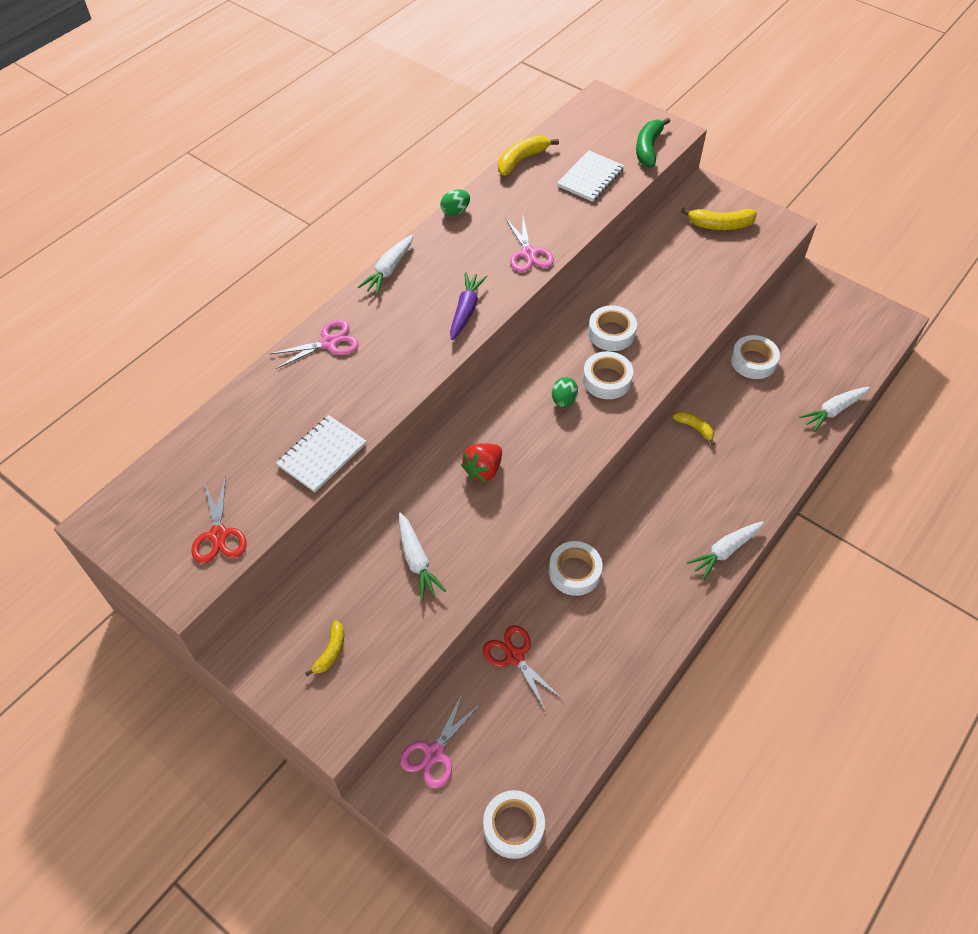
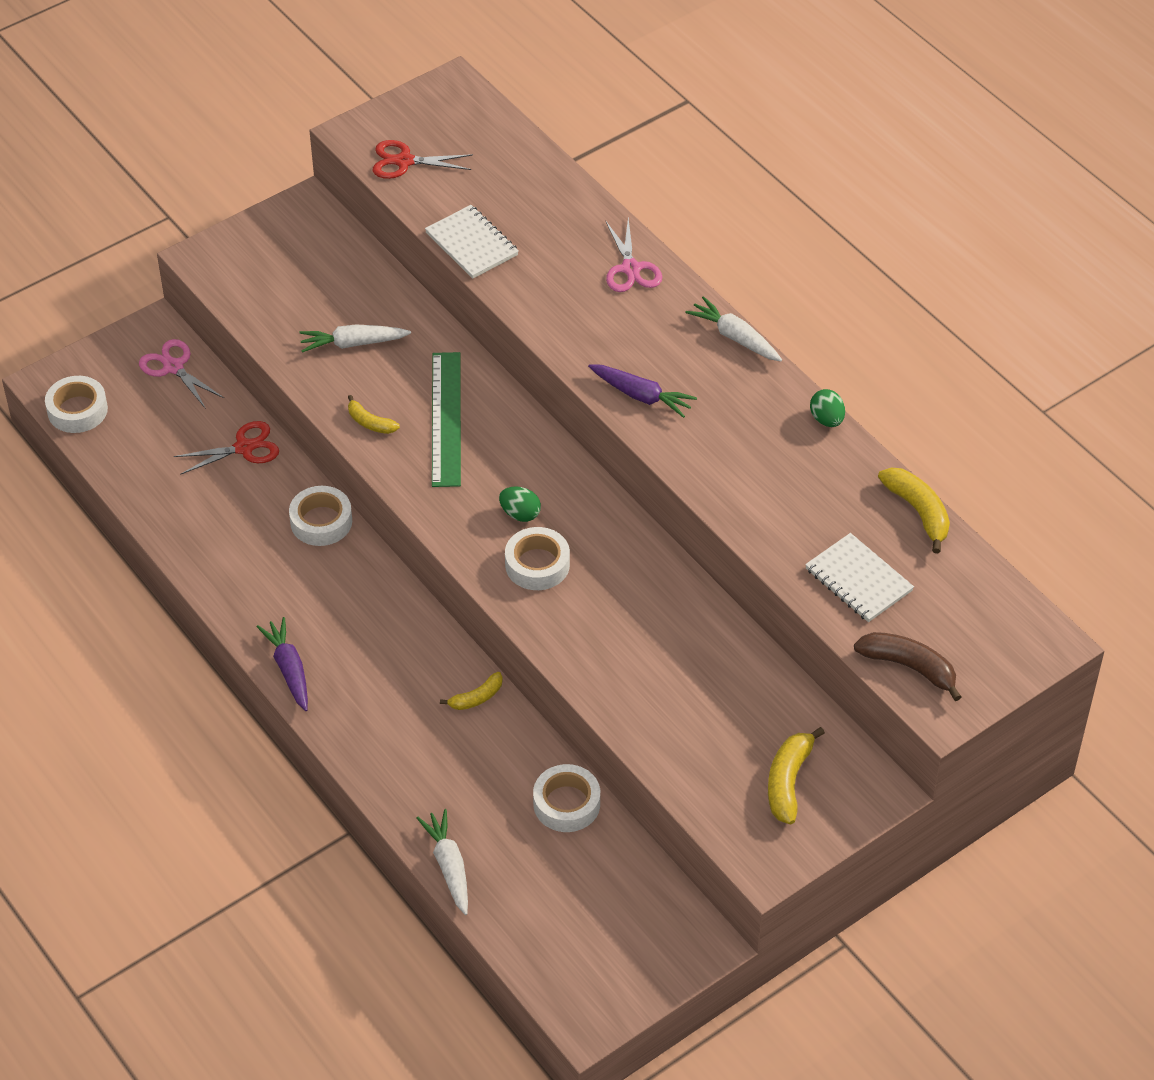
camera: 105 degrees right, 5 degrees down
yellow banana [305,620,344,676] -> yellow banana moved to [348,395,400,434]
red strawberry [461,443,502,482] -> green ruler [432,352,461,487]
pink scissors [506,217,554,272] -> none
white tape [588,305,637,351] -> none
green banana [636,118,670,167] -> brown banana [854,632,961,701]
white carrot [687,521,764,580] -> purple carrot [257,617,308,711]

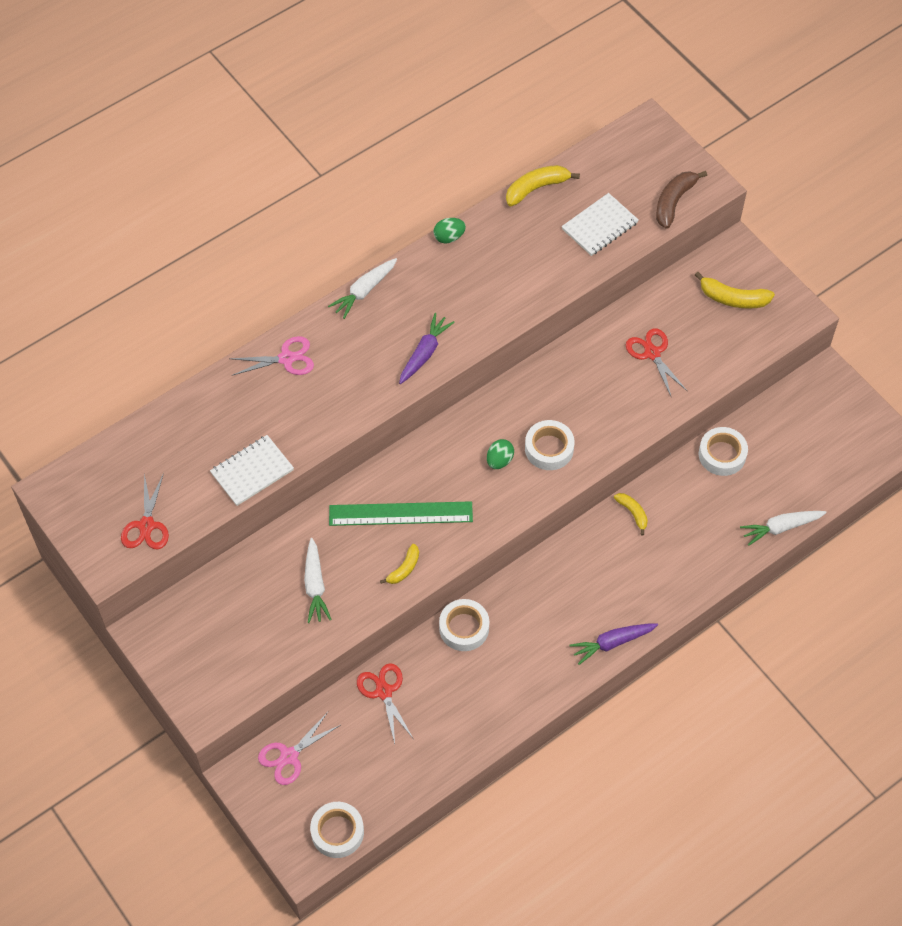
camera: 90 degrees left, 10 degrees up
none -> red scissors [626,328,688,398]

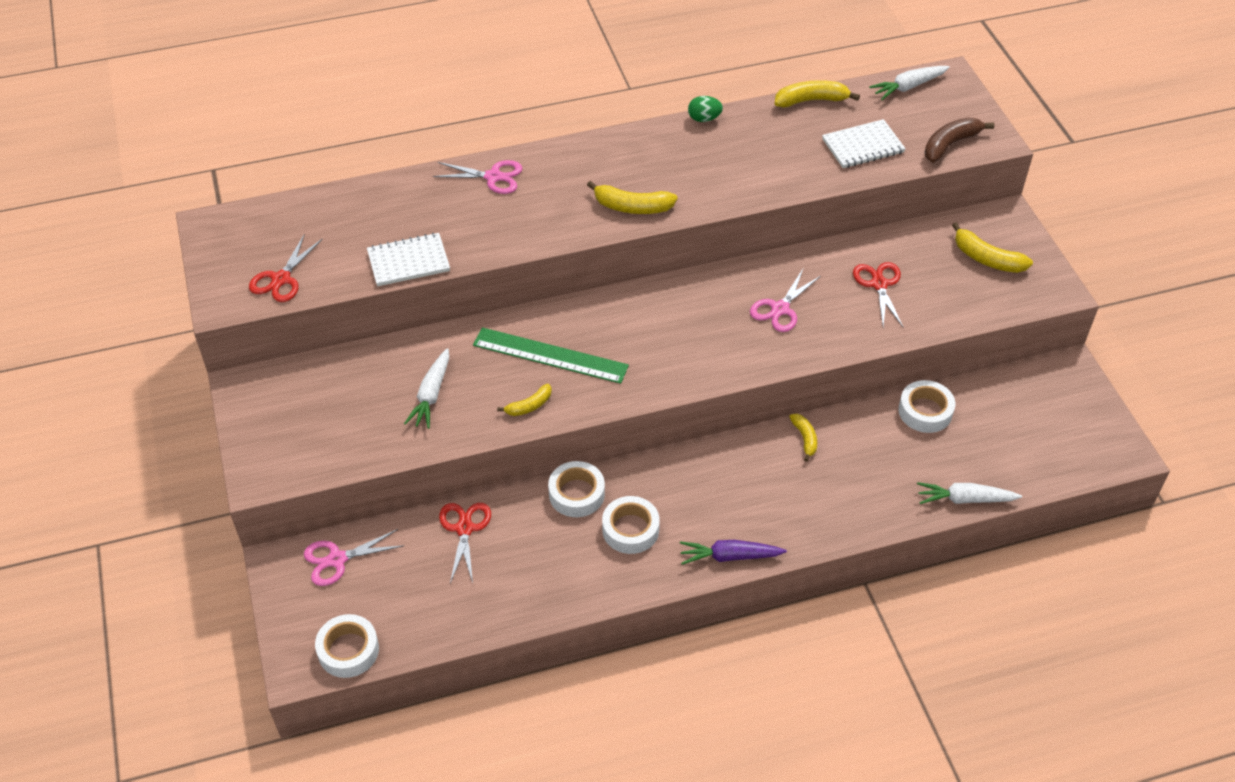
camera: 20 degrees right, 10 degrees down
white carrot [328,258,397,319] -> white carrot moved to [869,66,950,100]
purple carrot [399,313,455,384] -> yellow banana [587,181,678,214]
green egg [487,439,514,469] -> none
white tape [525,420,575,470] -> white tape moved to [602,496,660,554]
none -> pink scissors [750,269,821,332]

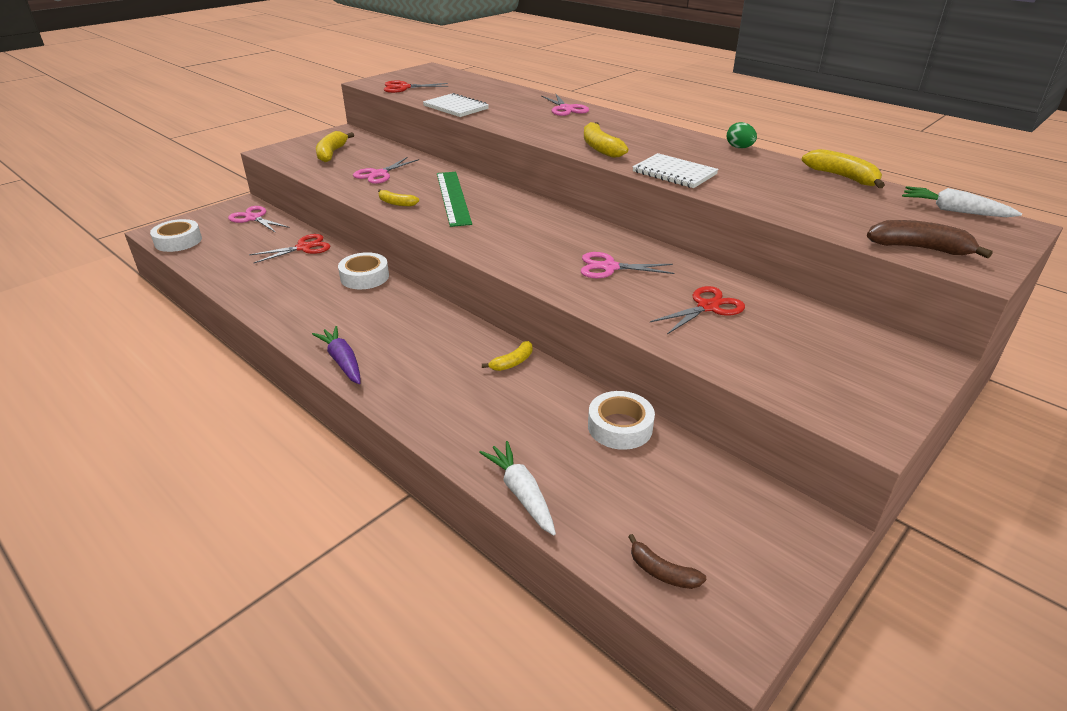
camera: 60 degrees right, 15 degrees down
white carrot [404,348,449,429] -> pink scissors [353,157,419,184]
white tape [602,496,660,554] -> none
white notebook [822,119,906,168] -> white notebook moved to [632,153,719,188]
yellow banana [952,222,1033,273] -> yellow banana moved to [316,131,354,162]
none -> brown banana [628,534,706,589]

